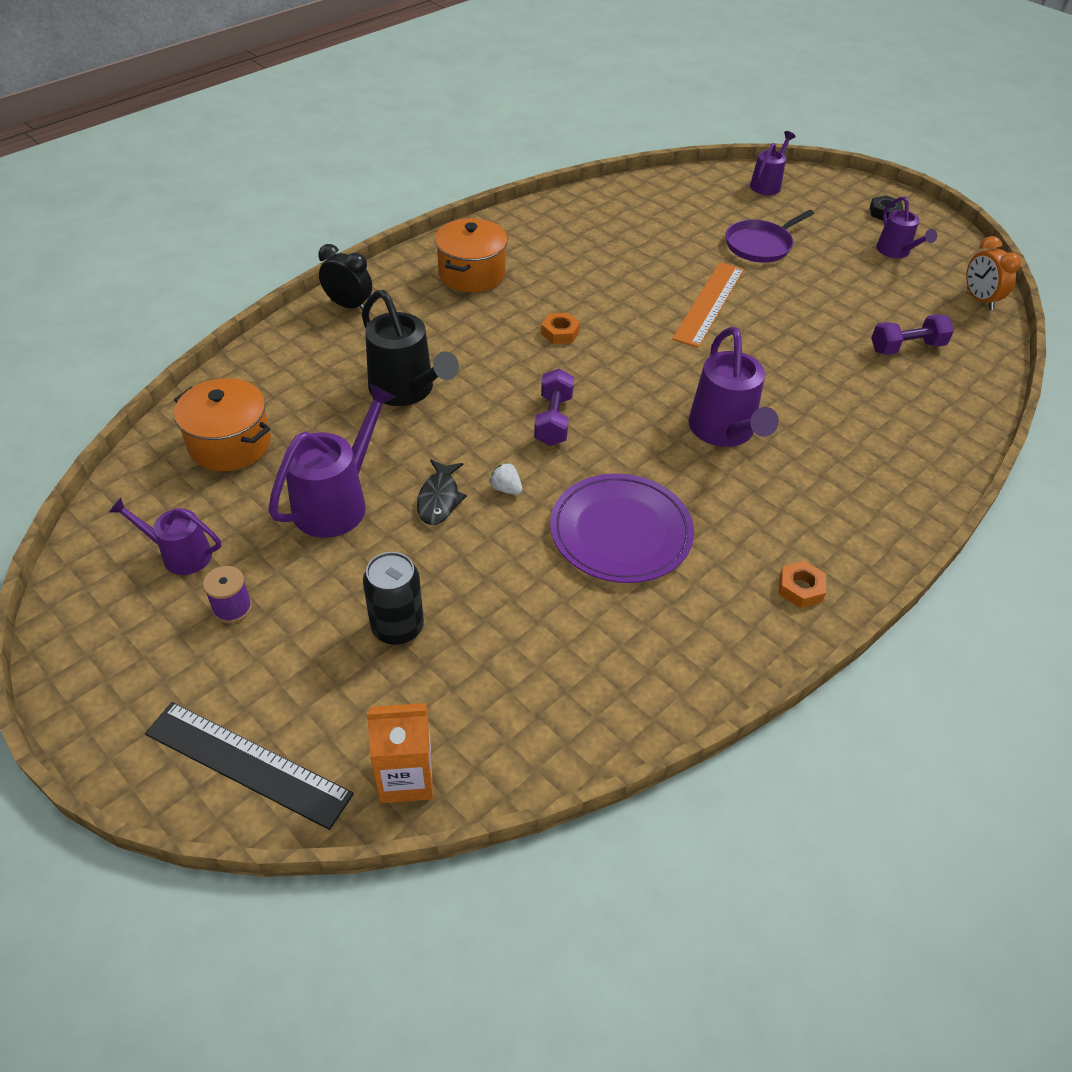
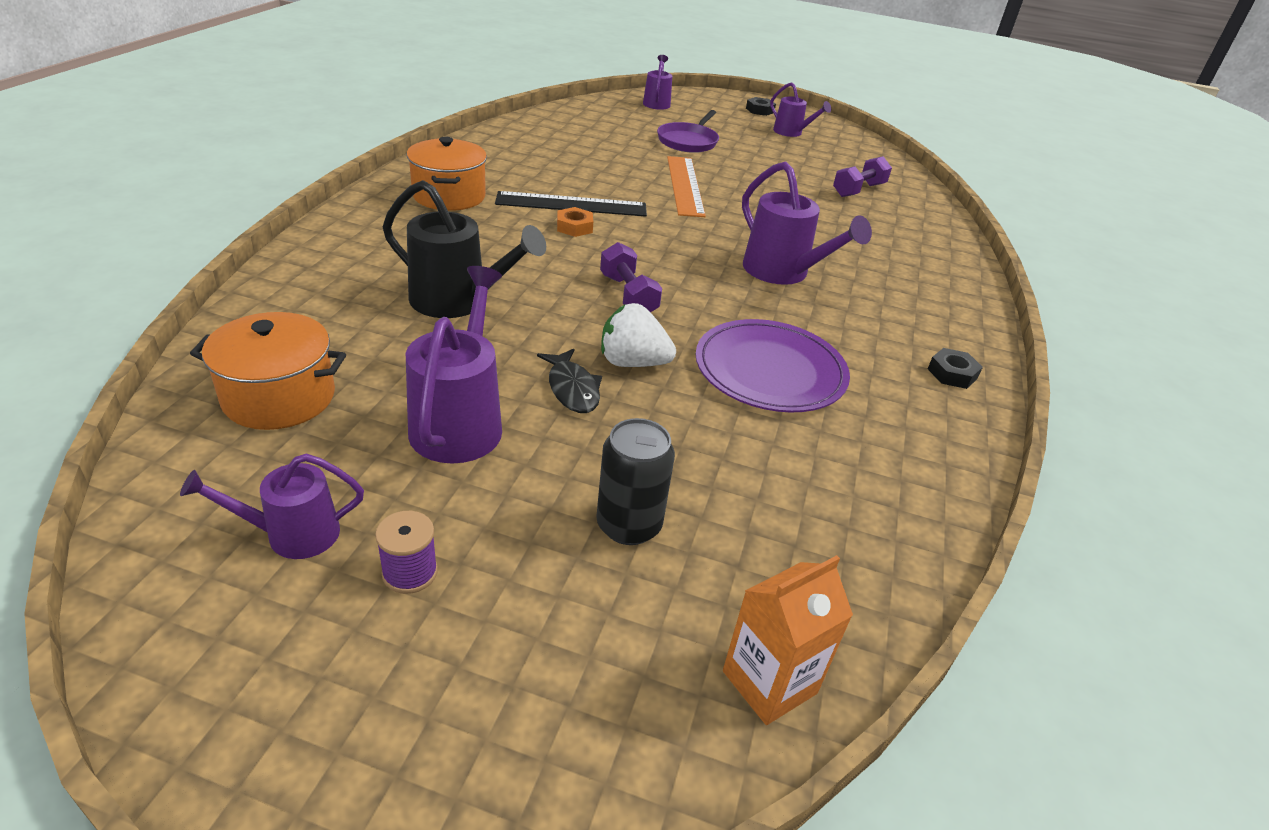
camera: 30 degrees left, 10 degrees down
black ruler [145,702,354,830] -> black ruler moved to [495,191,647,217]
black clock [318,244,372,310] -> none
white strawberry [489,462,522,495] -> white strawberry [601,303,676,367], size x1.90
orange nut [779,561,826,608] -> black nut [928,348,983,389]
orange clock [966,236,1021,310] -> none

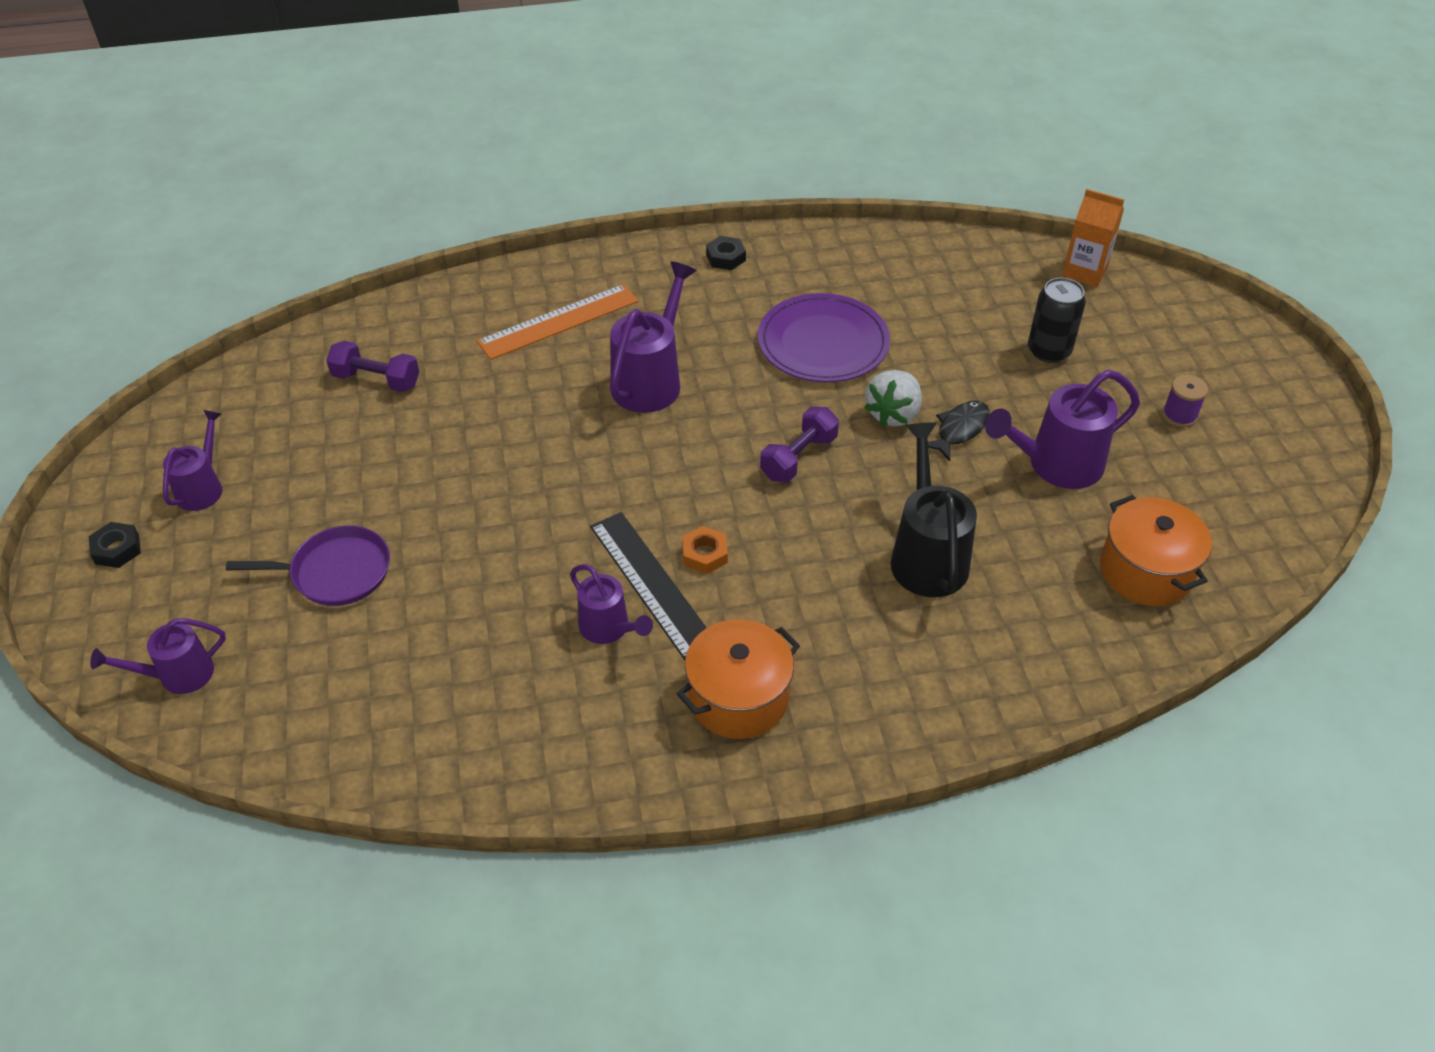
camera: 115 degrees left, 10 degrees up
purple watering can [180,454,364,559] -> purple watering can moved to [570,564,653,644]
white strawberry [601,303,676,367] -> white strawberry turned 45 degrees clockwise [865,370,922,427]
orange ruler [667,156,706,217] -> orange ruler moved to [477,284,638,360]

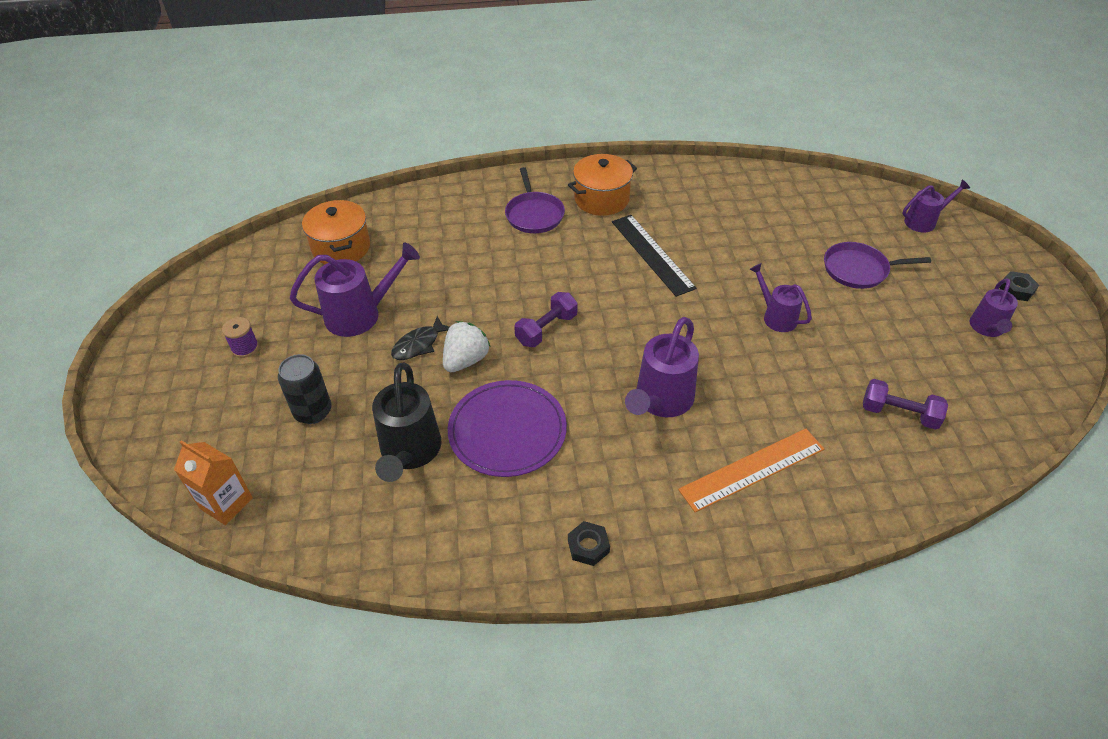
camera: 175 degrees left, 0 degrees up
purple watering can [570,564,653,644] -> purple watering can moved to [749,263,812,332]
orange nut [682,526,728,574] -> none
black watering can [891,422,977,597] -> black watering can moved to [372,363,441,482]
none -> purple pan [505,167,565,233]

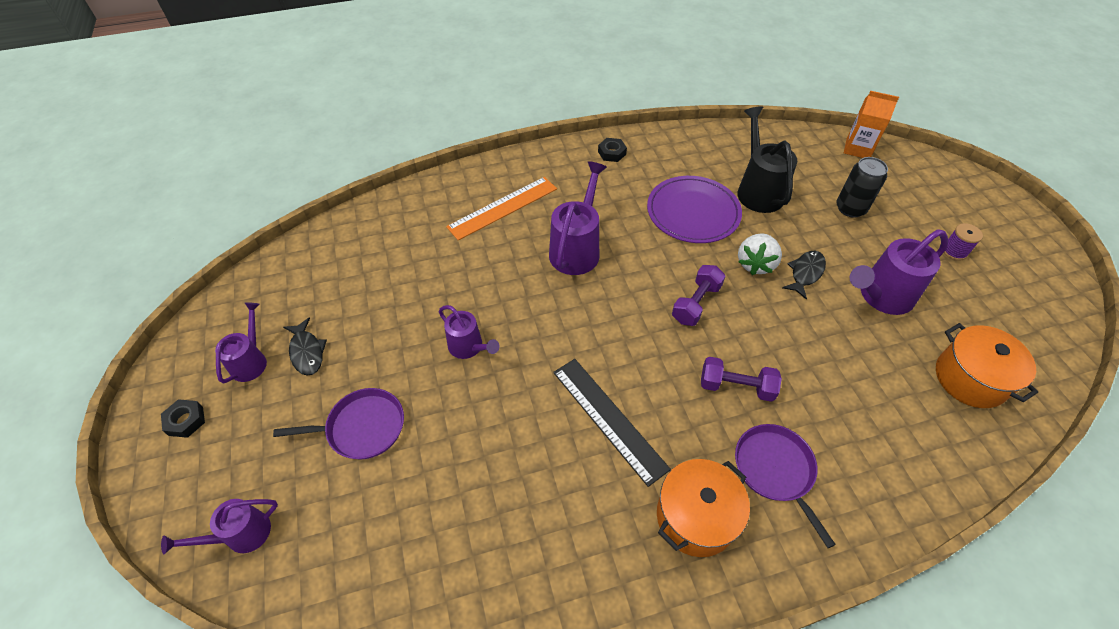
camera: 170 degrees right, 5 degrees up
purple dumbbell [863,379,948,430] -> purple dumbbell moved to [701,357,782,402]
none -> black fish [283,317,327,376]

